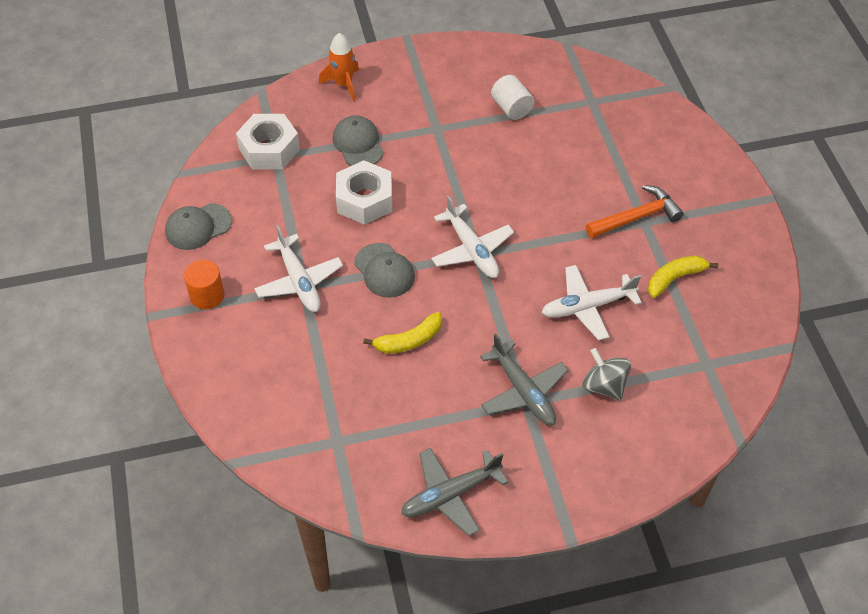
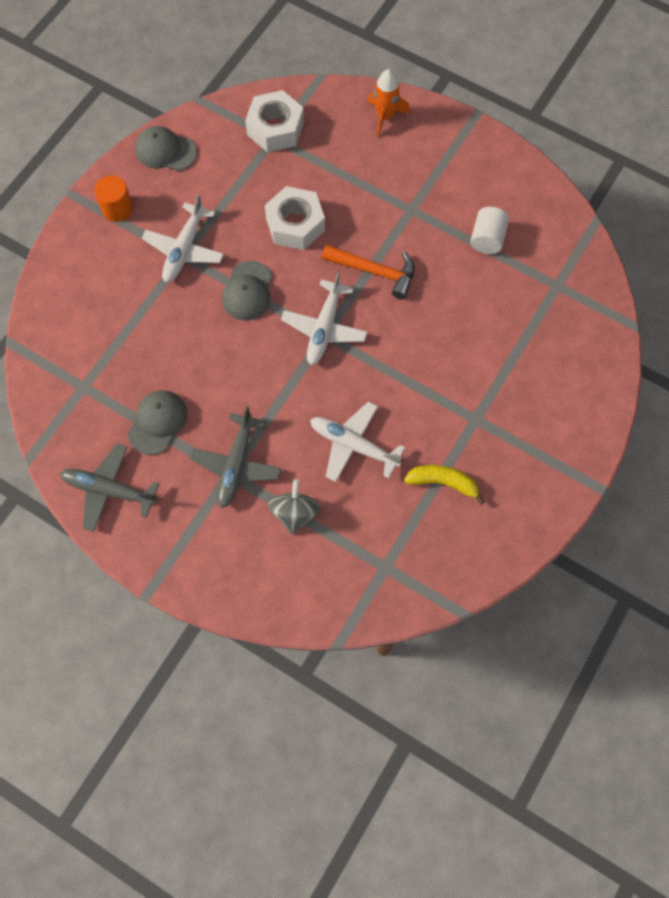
camera: 45 degrees right, 15 degrees up
grey cap [333,115,384,166] -> grey cap moved to [128,390,187,455]
yellow banana [363,312,442,354] -> none
orange hammer [586,185,684,238] -> orange hammer moved to [322,244,415,299]

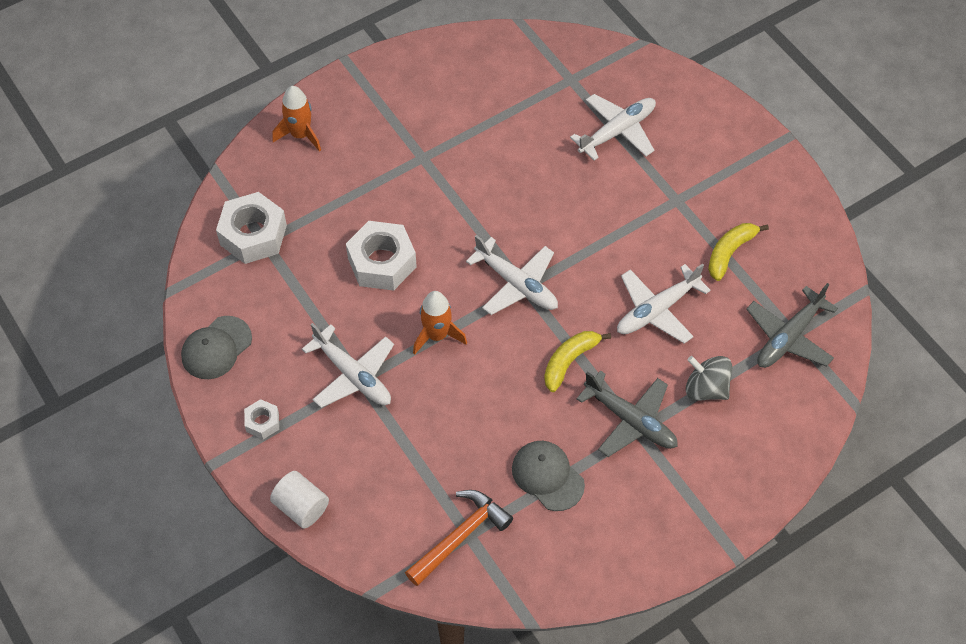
camera: 65 degrees left, 10 degrees down
grey plane [60,444,159,532] -> grey plane moved to [746,283,838,368]
orange cylinder [94,175,133,222] -> white nut [244,399,279,439]
grey cap [222,261,272,321] -> orange rocket [413,291,467,355]
orange hammer [322,244,415,299] -> orange hammer moved to [405,490,513,586]
white cylinder [470,207,509,254] -> white cylinder moved to [270,471,329,528]
none -> yellow banana [544,331,611,392]
none -> white plane [570,94,656,161]

